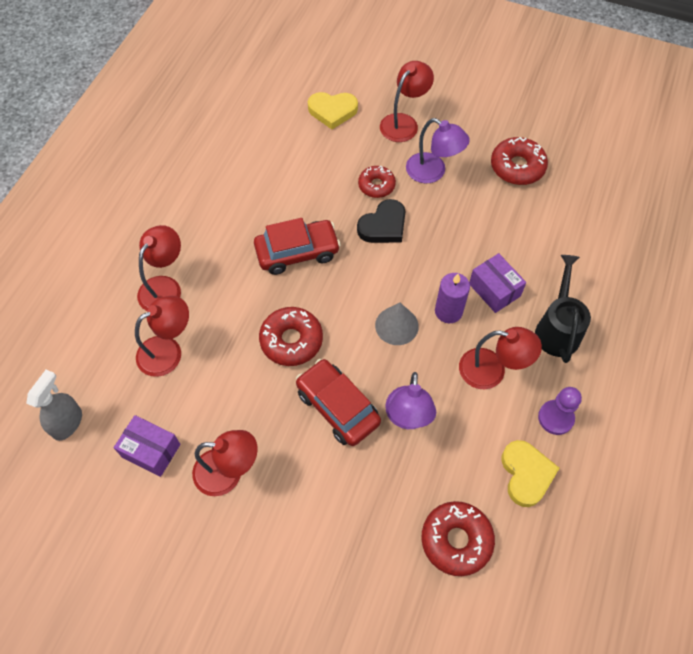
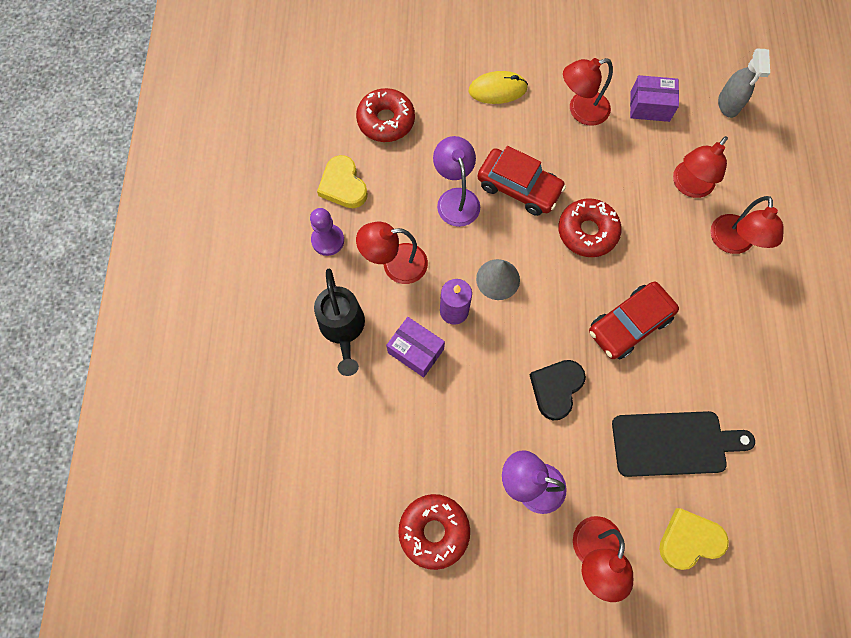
camera: 160 degrees right, 10 degrees up
red donut [358,166,396,198] -> none
none -> yellow mouse [469,71,528,104]
none -> black cutting board [612,411,755,477]

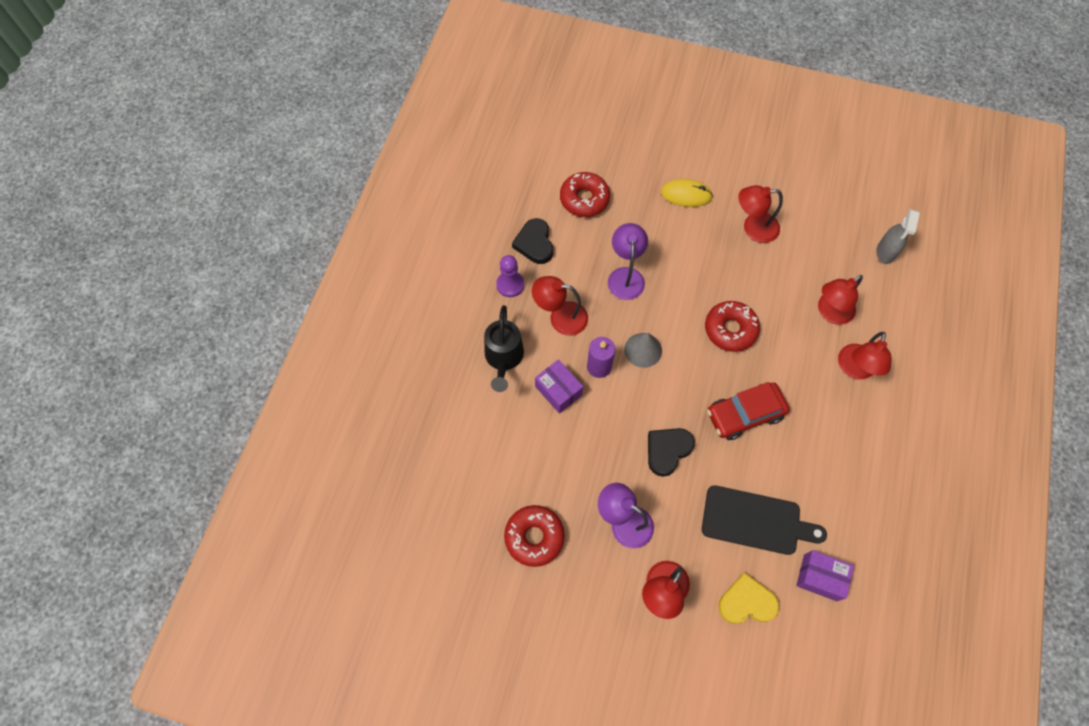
camera: 15 degrees right, 5 degrees down
yellow heart [317,155,368,208] -> black heart [512,218,553,264]
red car [477,146,566,216] -> none
purple box [630,75,679,122] -> purple box moved to [796,550,854,601]

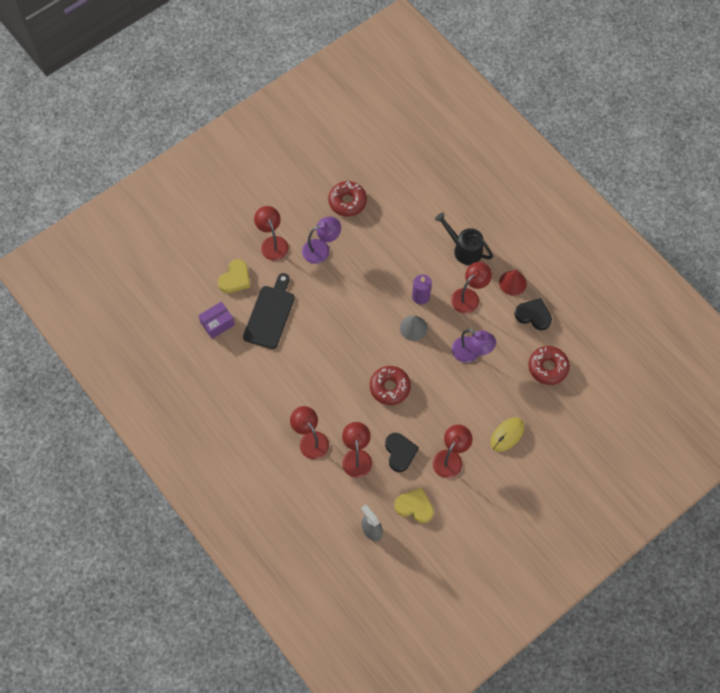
camera: 125 degrees right, 0 degrees up
purple pawn [496,255,524,297] -> red cone [499,270,527,296]
purple box [535,359,583,414] -> none
black heart [648,428,695,477] -> black heart moved to [385,433,419,472]
black cutting board [702,485,827,555] -> black cutting board turned 150 degrees clockwise [243,273,295,349]
red car [707,382,790,440] -> none
none -> yellow heart [394,488,434,523]

